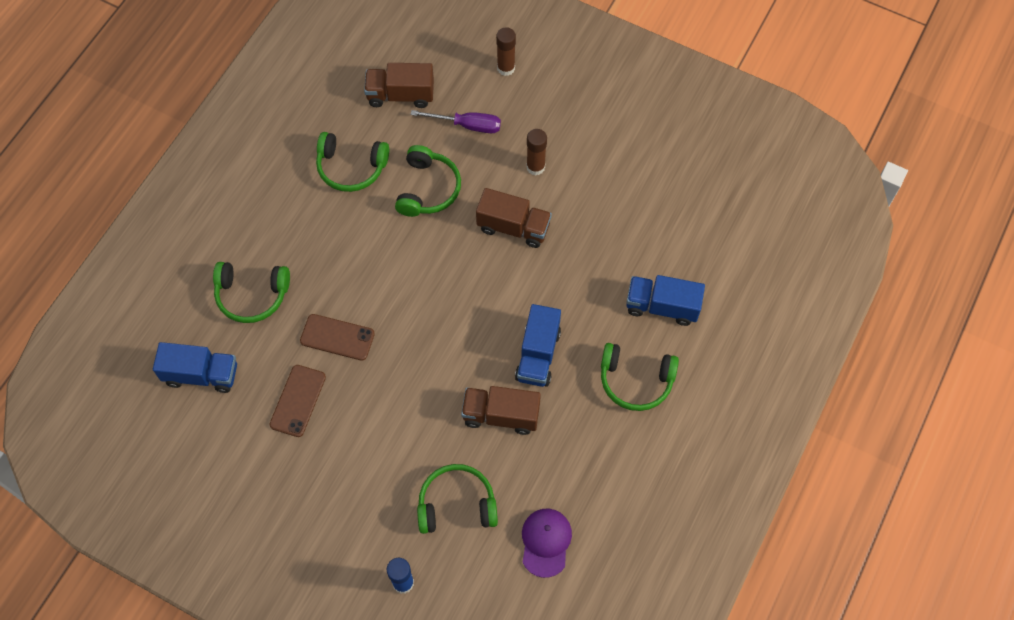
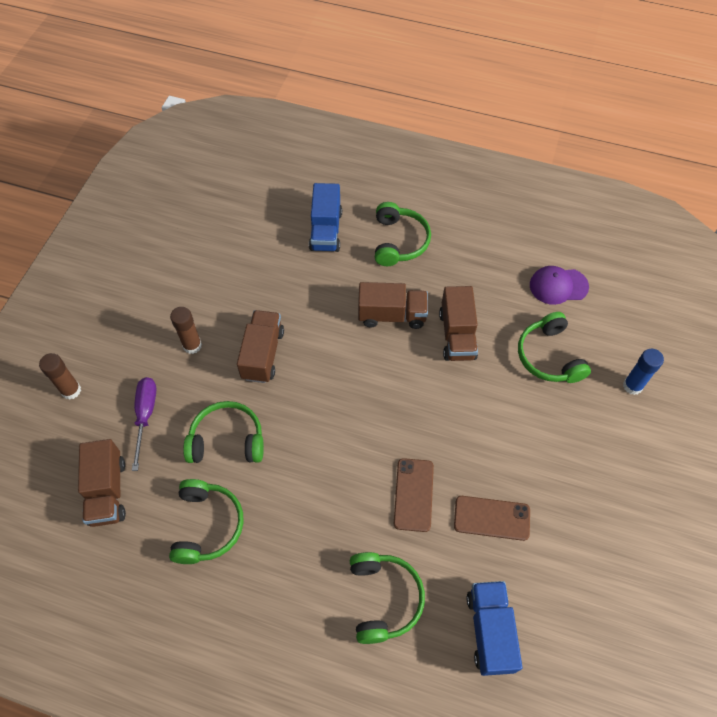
camera: 100 degrees left, 5 degrees down
blue truck [515,304,561,387] -> brown truck [358,282,428,329]

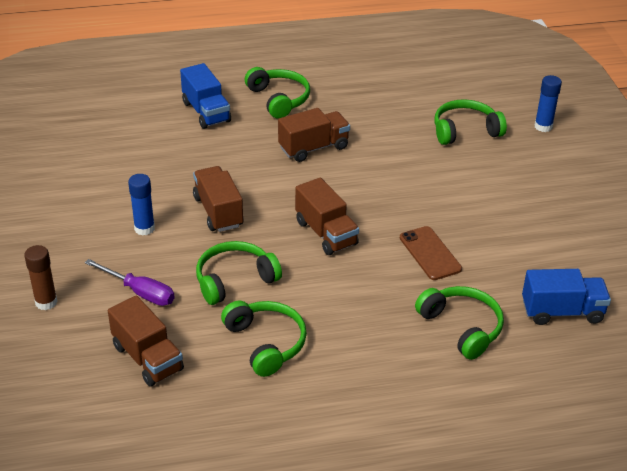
camera: 30 degrees left, 20 degrees down
purple screwdriver [132,377,156,471] -> purple screwdriver turned 150 degrees clockwise [85,259,175,306]
brown glue stick [170,307,202,354] -> blue glue stick [128,174,155,236]
brown truck [439,286,478,361] -> brown truck moved to [295,177,359,255]
brown phone [454,496,530,541] -> none
blue truck [467,581,522,676] -> blue truck turned 120 degrees clockwise [522,269,611,325]
green headphones [518,312,591,383] -> green headphones turned 120 degrees clockwise [434,99,507,145]
purple cap [530,266,589,305] -> none

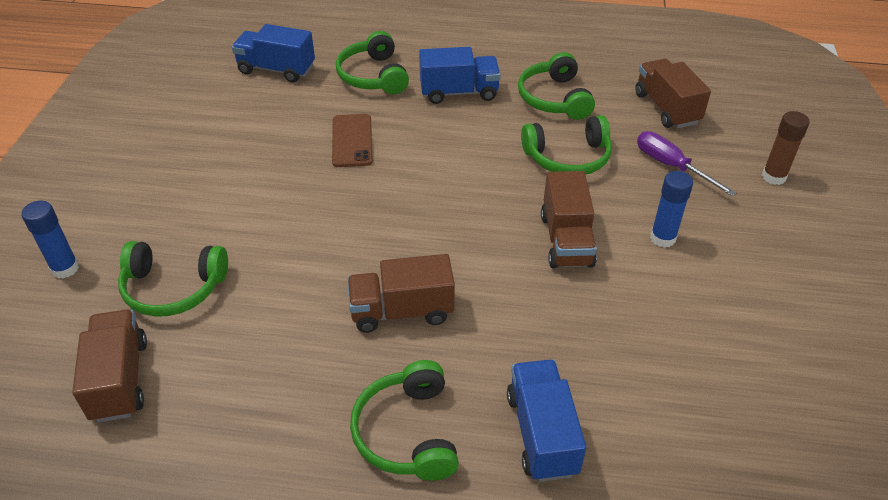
camera: 160 degrees left, 5 degrees up
brown truck [295,177,359,255] -> brown truck moved to [72,309,147,423]
none -> blue truck [419,47,501,104]

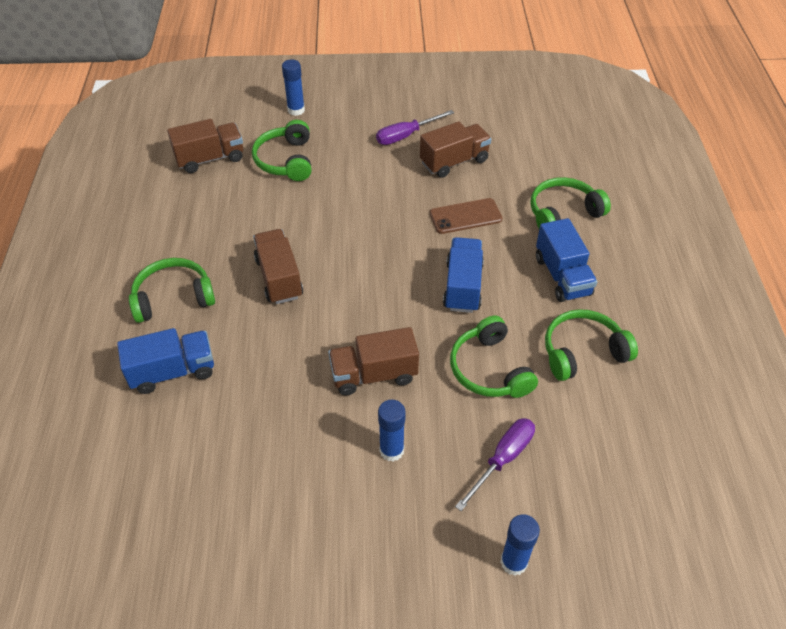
camera: 80 degrees right, 5 degrees up
blue truck [232,24,315,83] -> blue truck moved to [443,237,484,313]
brown truck [635,59,711,128] -> brown truck moved to [420,121,491,178]
brown glue stick [762,111,810,185] -> blue glue stick [501,514,540,576]
none -> purple screwdriver [376,110,454,145]

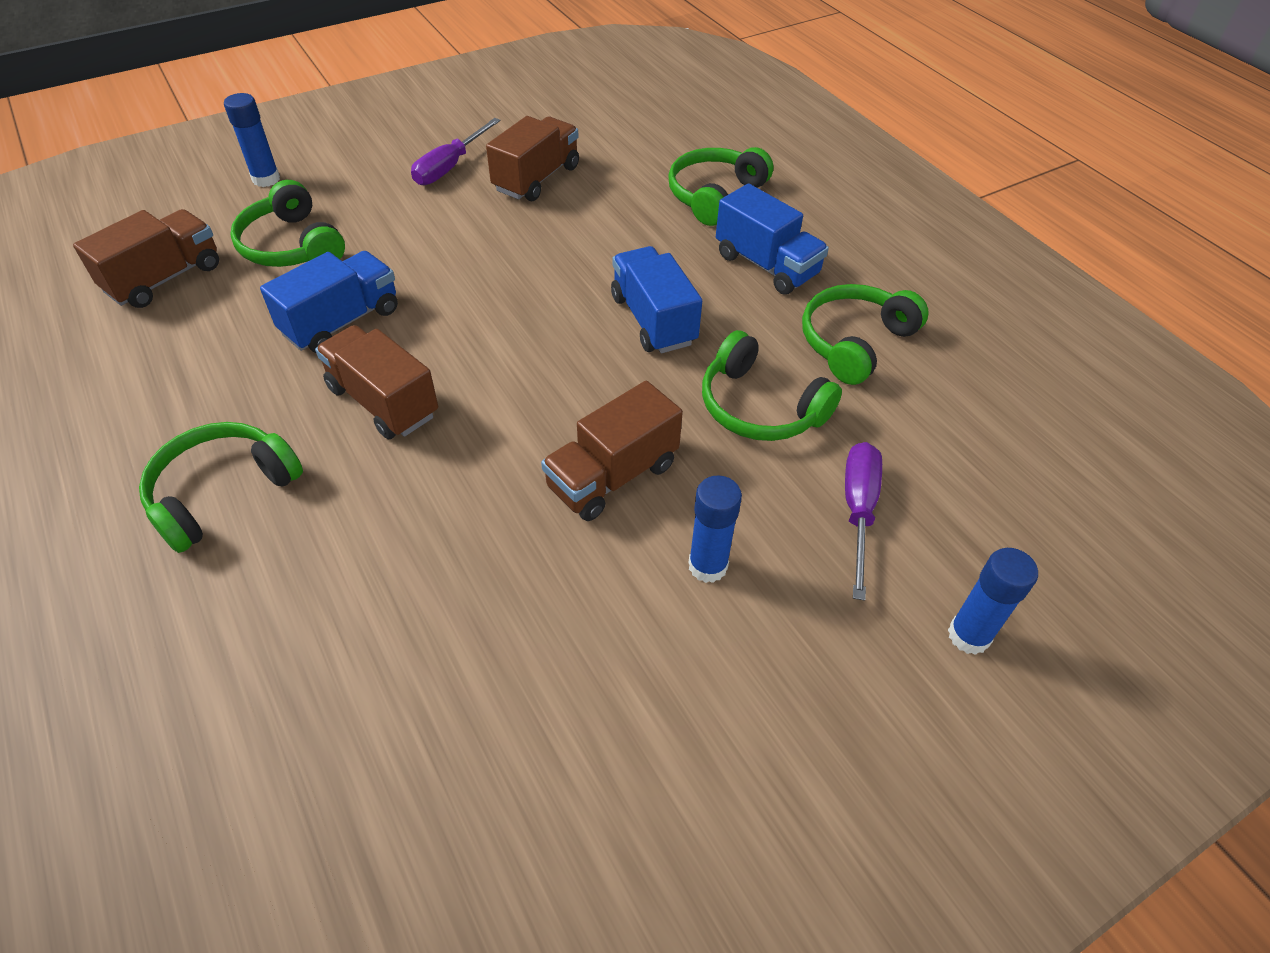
camera: 30 degrees left, 0 degrees up
blue truck [117,328,214,394] -> blue truck moved to [260,251,398,353]
brown phone [430,198,503,234] -> none

